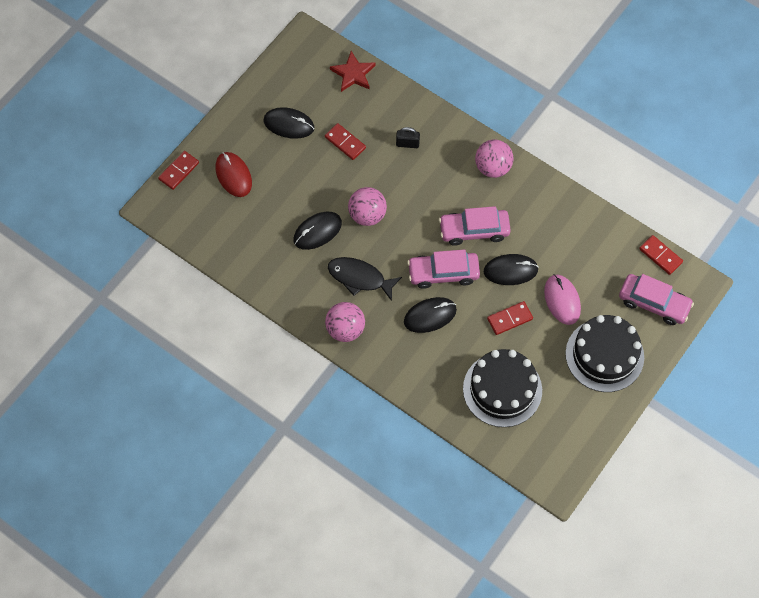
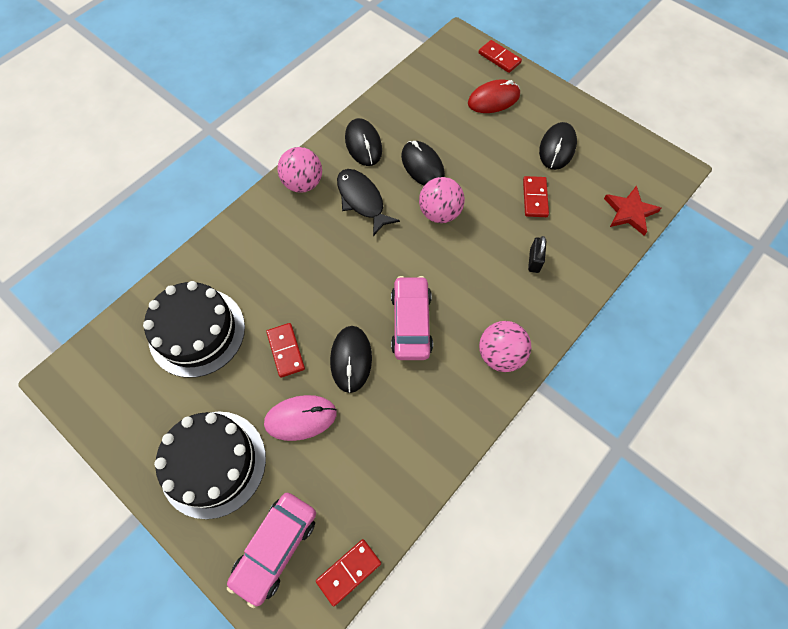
camera: 95 degrees right, 0 degrees up
red domino [325,123,366,160] -> red domino turned 45 degrees counterclockwise [523,176,549,217]
black fish [328,257,402,301] -> black fish turned 60 degrees counterclockwise [337,169,400,236]
black mouse [404,297,457,333] -> black mouse moved to [345,118,382,166]
pink car [407,249,480,289] -> none

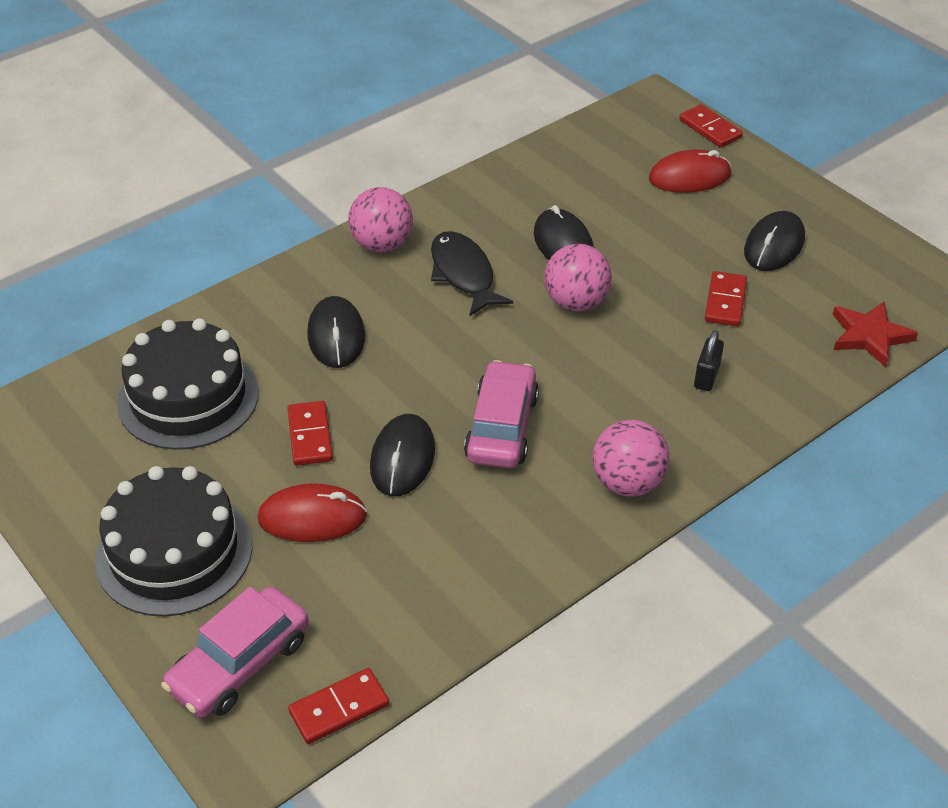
camera: 10 degrees right, 20 degrees down
pink mouse [264,395,337,441] -> red mouse [258,483,367,542]
black mouse [345,118,382,166] -> black mouse moved to [307,296,365,368]

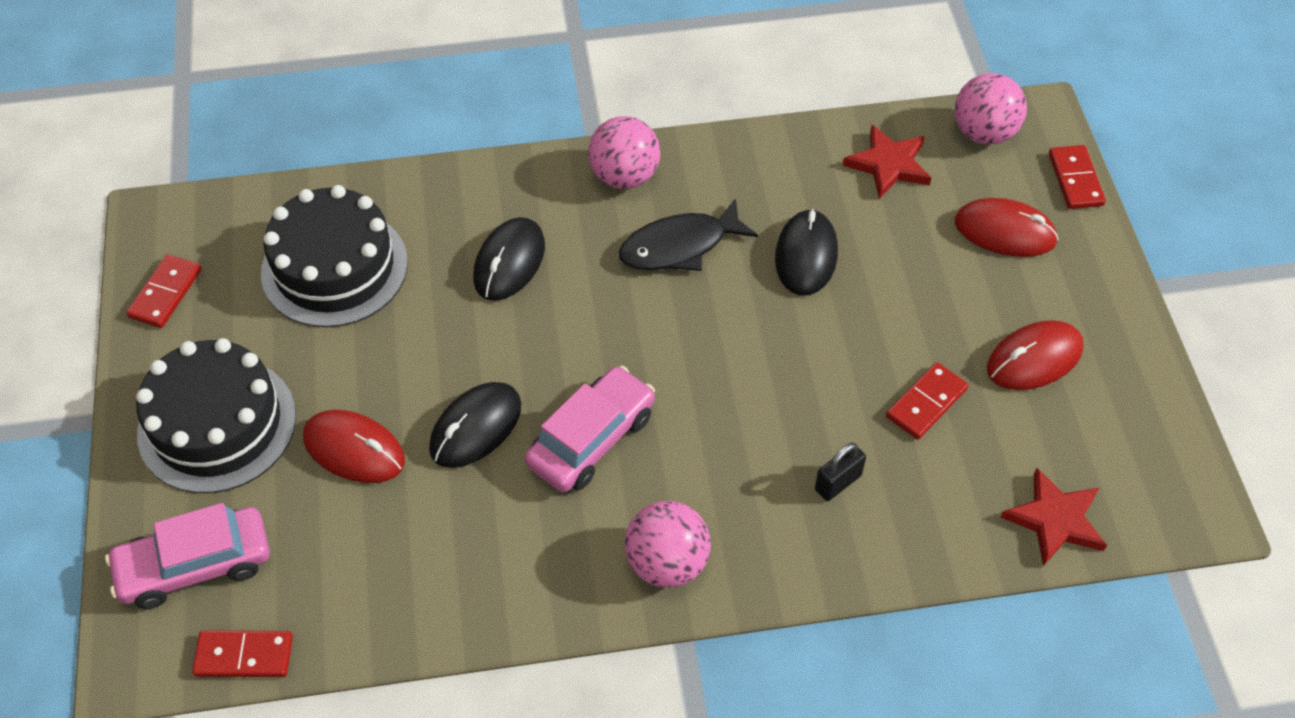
camera: 30 degrees right, 10 degrees up
red domino [287,401,333,466] -> red domino moved to [126,254,201,328]
black fish [431,231,513,317] -> black fish turned 120 degrees counterclockwise [619,198,758,271]
pink ball [544,244,612,311] -> pink ball moved to [955,73,1027,145]
black mouse [744,211,805,271] -> red mouse [987,320,1084,390]
none -> red star [843,125,931,199]

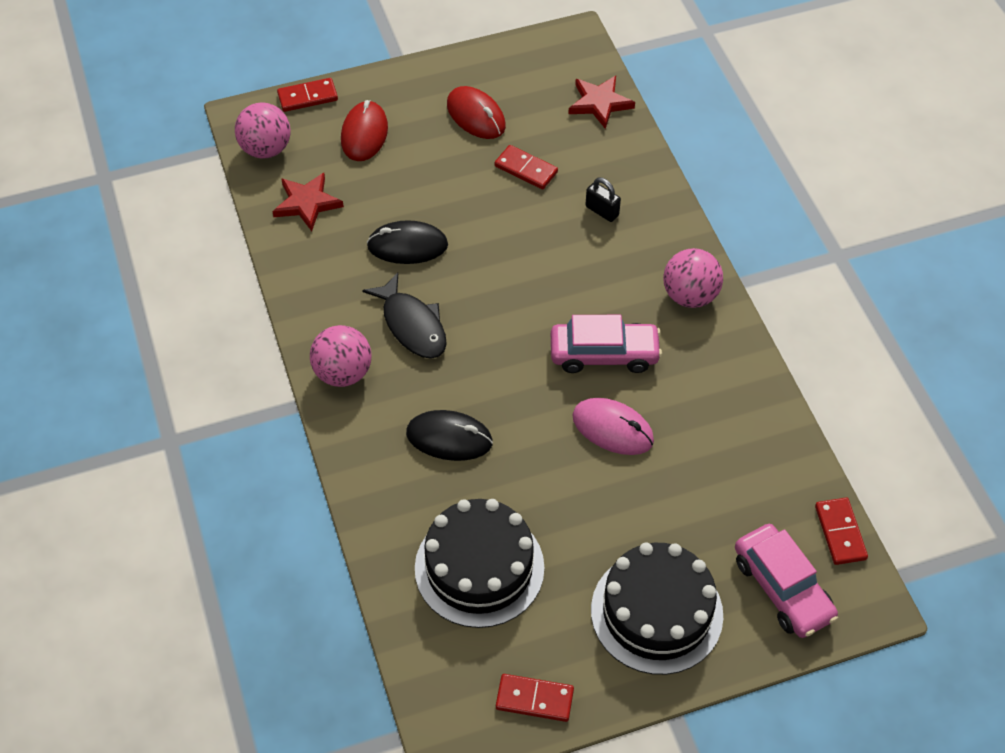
camera: 100 degrees left, 0 degrees up
red mouse [303,410,405,483] -> none
black mouse [429,382,521,468] -> pink mouse [572,398,654,455]
pink car [525,366,655,492] -> pink car turned 150 degrees clockwise [551,315,662,373]

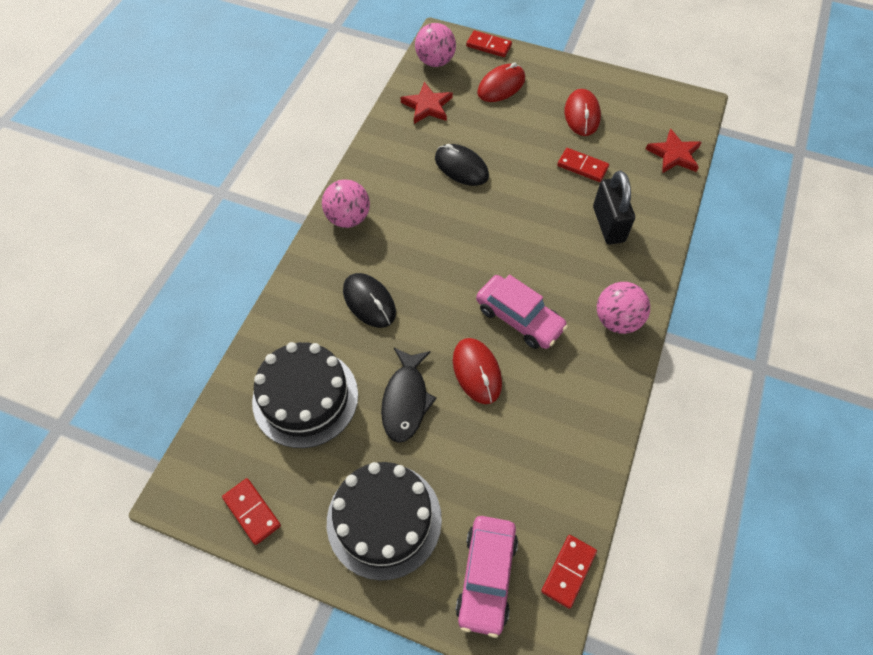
camera: 40 degrees right, 5 degrees up
black fish [362,272,447,359] -> black fish moved to [381,348,437,443]
red domino [495,145,558,189] -> red domino turned 45 degrees counterclockwise [557,148,609,182]
pink mouse [572,398,654,455] -> red mouse [453,338,502,404]
black padlock [585,177,621,222] -> black padlock [593,170,635,244], size x1.80

